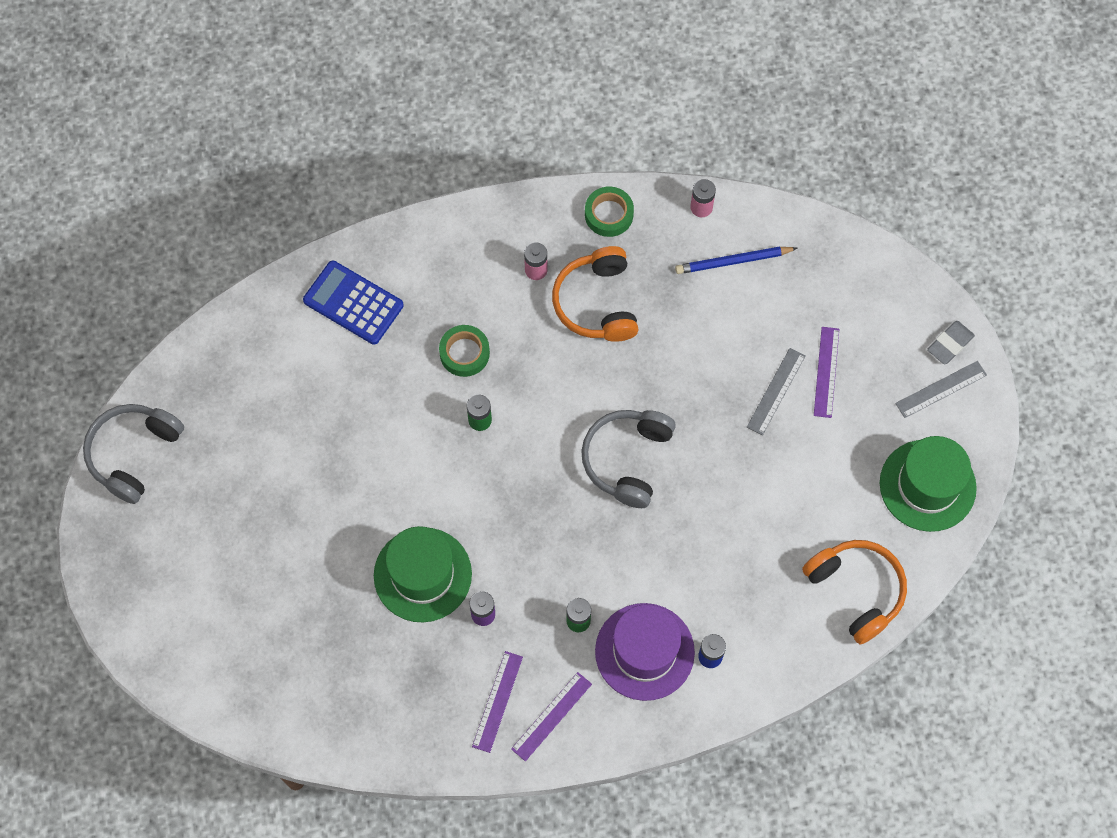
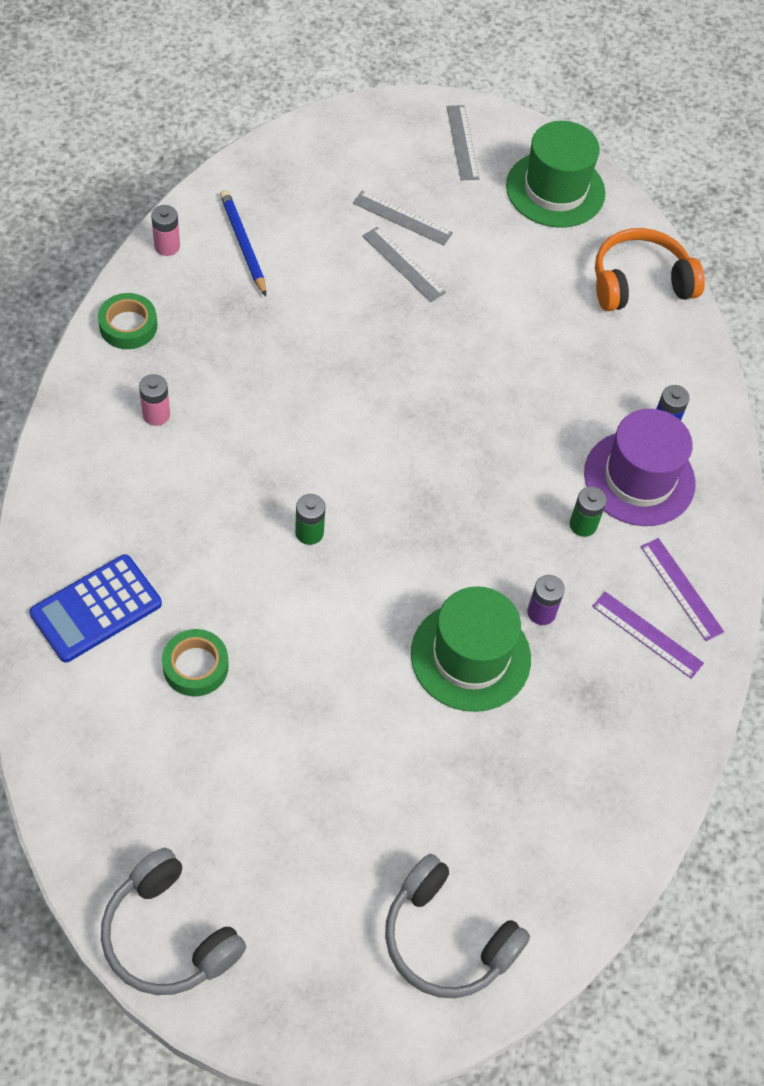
camera: 75 degrees left, 10 degrees down
green tape [439,325,490,377] -> green tape moved to [162,629,229,697]
orange headphones [552,246,638,342] -> none
grey headphones [581,410,676,508] -> grey headphones moved to [385,854,530,998]
blue pencil [675,247,797,274] -> blue pencil turned 150 degrees clockwise [220,190,266,296]
purple ruler [814,327,839,418] -> grey ruler [353,191,453,245]
grey eraser [927,321,975,365] -> none

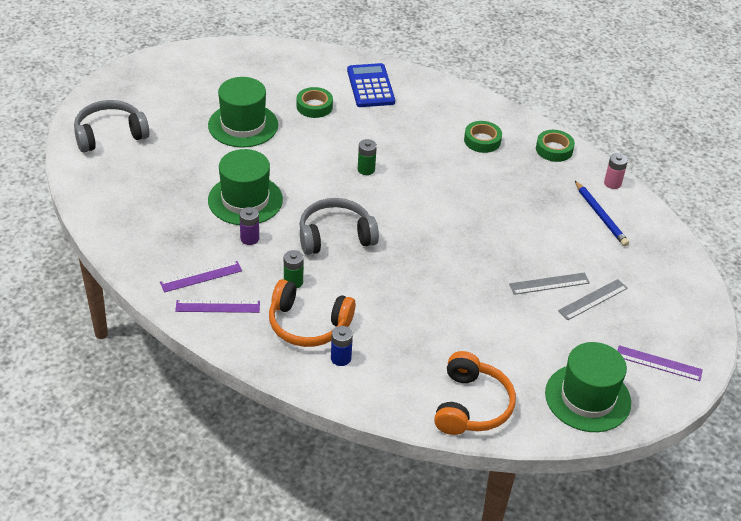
camera: 120 degrees right, 15 degrees down
grey headphones [101,848,246,995] -> grey headphones moved to [299,198,379,255]
pink battery [139,374,170,426] -> green tape [464,121,502,153]
blue pencil [220,190,266,296] -> blue pencil turned 60 degrees clockwise [575,181,629,246]
grey ruler [447,105,479,180] -> purple ruler [617,345,703,381]
purple hat [584,409,696,526] -> orange headphones [269,279,356,347]
none -> green hat [208,77,278,148]

